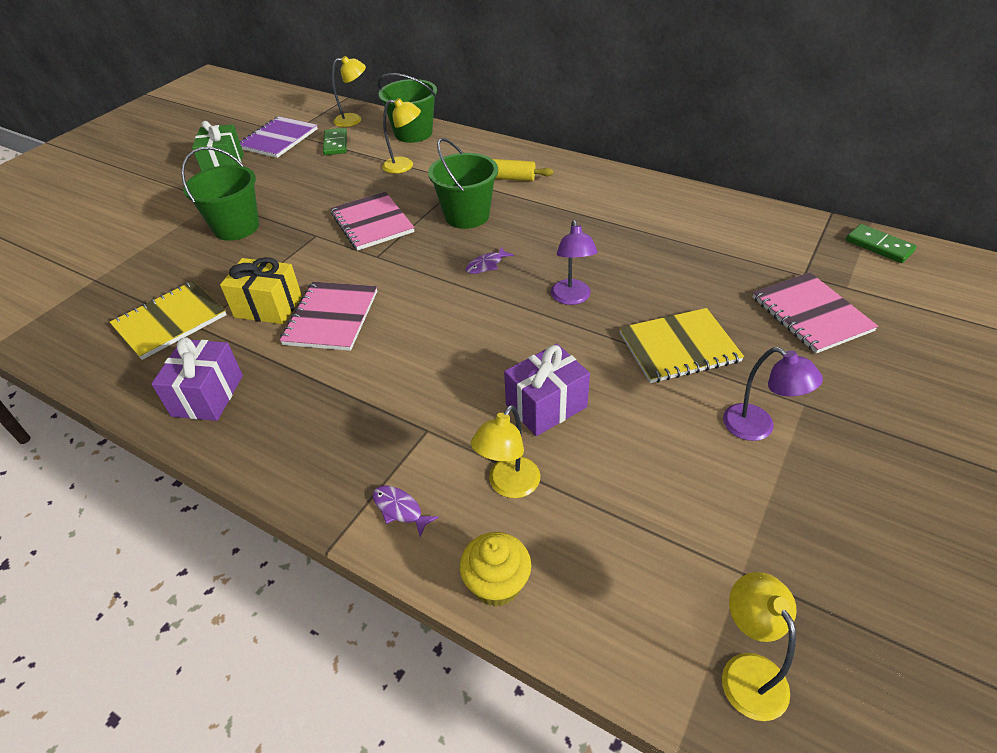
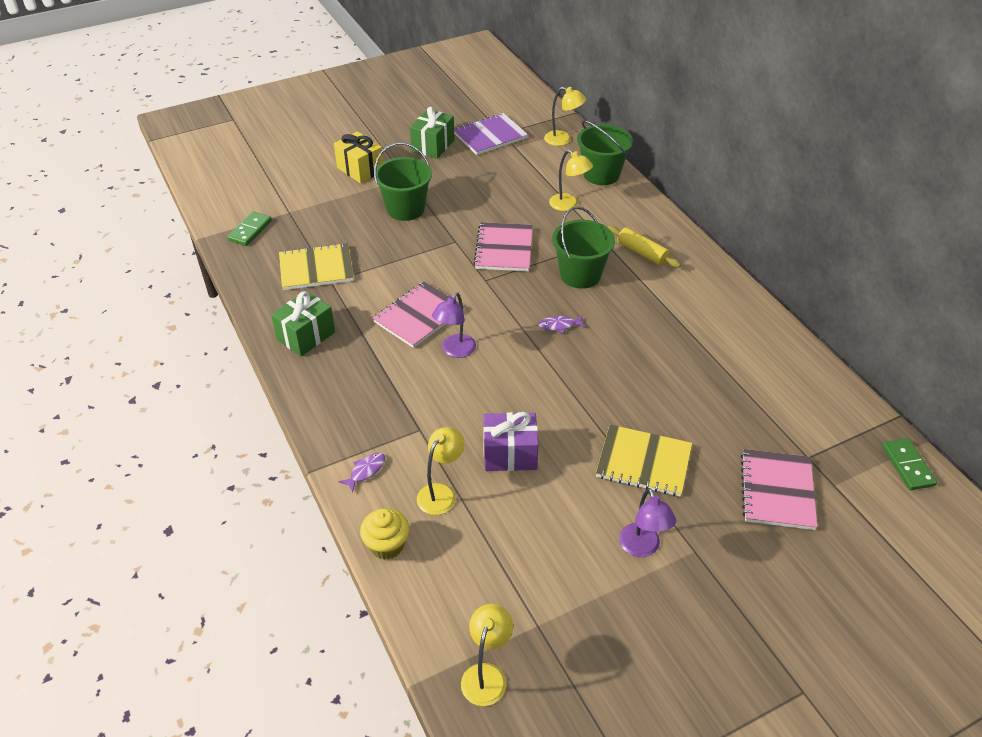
camera: 30 degrees right, 0 degrees up
purple gift [151,337,243,421] -> green gift [271,291,335,356]
yellow gift [220,257,302,324] -> yellow gift moved to [334,131,383,184]
green domino [323,128,347,155] -> green domino moved to [227,212,272,246]
purple fish [373,485,439,537] -> purple fish turned 60 degrees clockwise [338,453,385,492]
yellow lamp [471,405,541,498] -> yellow lamp turned 150 degrees clockwise [417,427,465,515]
purple lamp [551,220,598,305] -> purple lamp moved to [432,292,476,358]

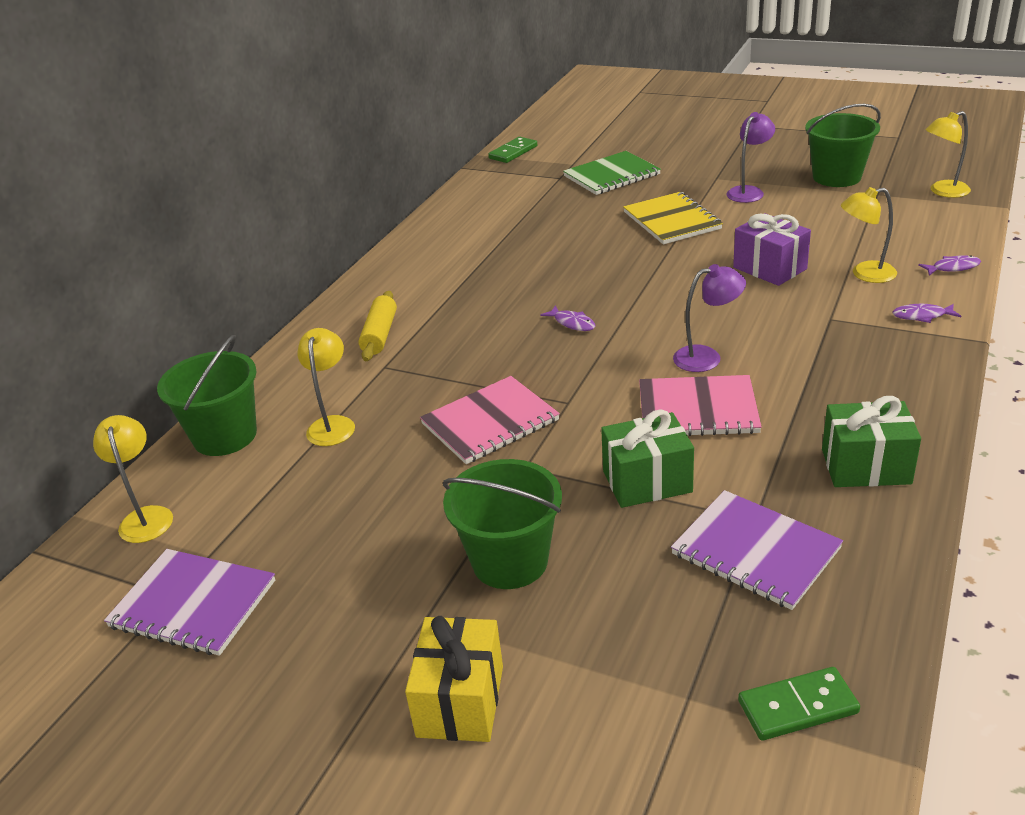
camera: 125 degrees left, 10 degrees down
yellow notebook [279,243,354,290] -> purple notebook [671,490,843,610]
yellow cupcake [360,508,410,560] -> purple fish [918,255,981,276]
green gift [410,107,454,159] -> green gift moved to [601,409,694,508]
green bucket [552,206,615,289] -> green bucket moved to [805,104,881,187]
pink notebook [741,449,817,530] -> green notebook [563,151,661,195]

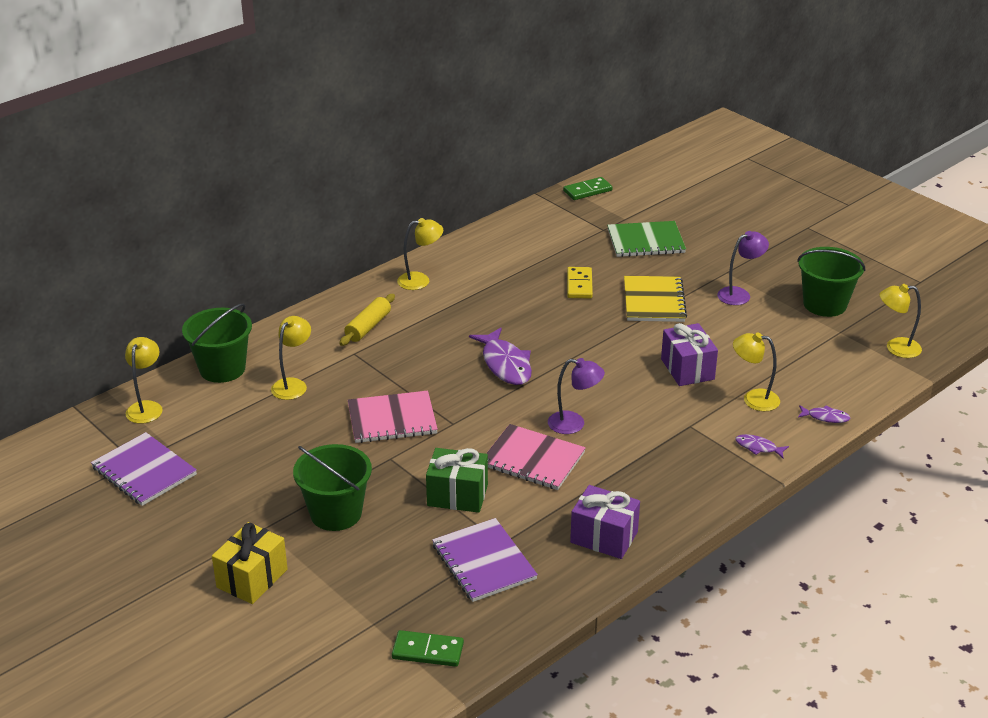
camera: 20 degrees right, 0 degrees up
purple fish [541,305,595,331] -> purple fish [469,328,532,385], size x1.99
green gift [822,396,921,487] -> purple gift [570,485,640,559]
none -> yellow lamp [397,218,443,290]
none -> yellow domino [567,267,593,299]

